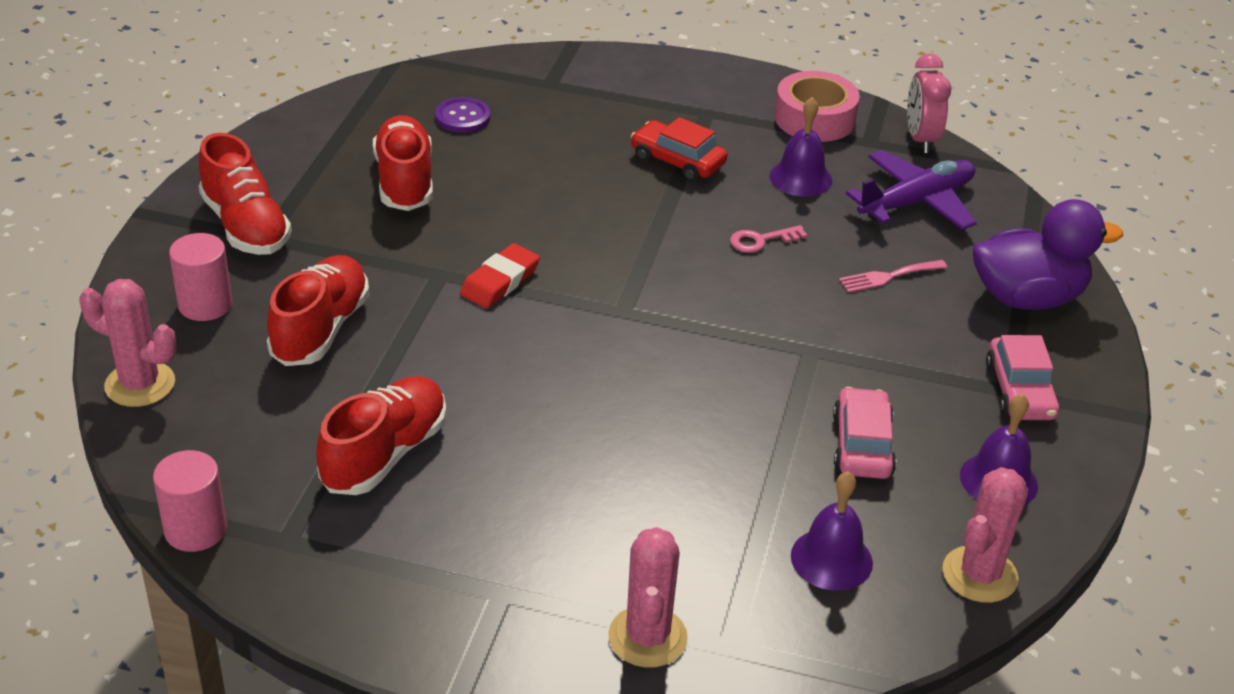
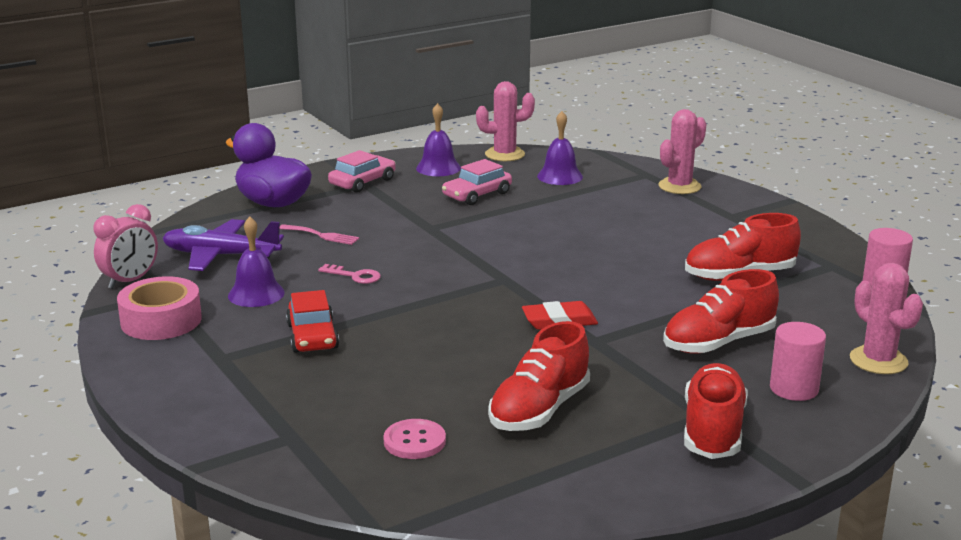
camera: 135 degrees left, 15 degrees down
purple button [435,97,490,133] -> pink button [383,419,446,459]

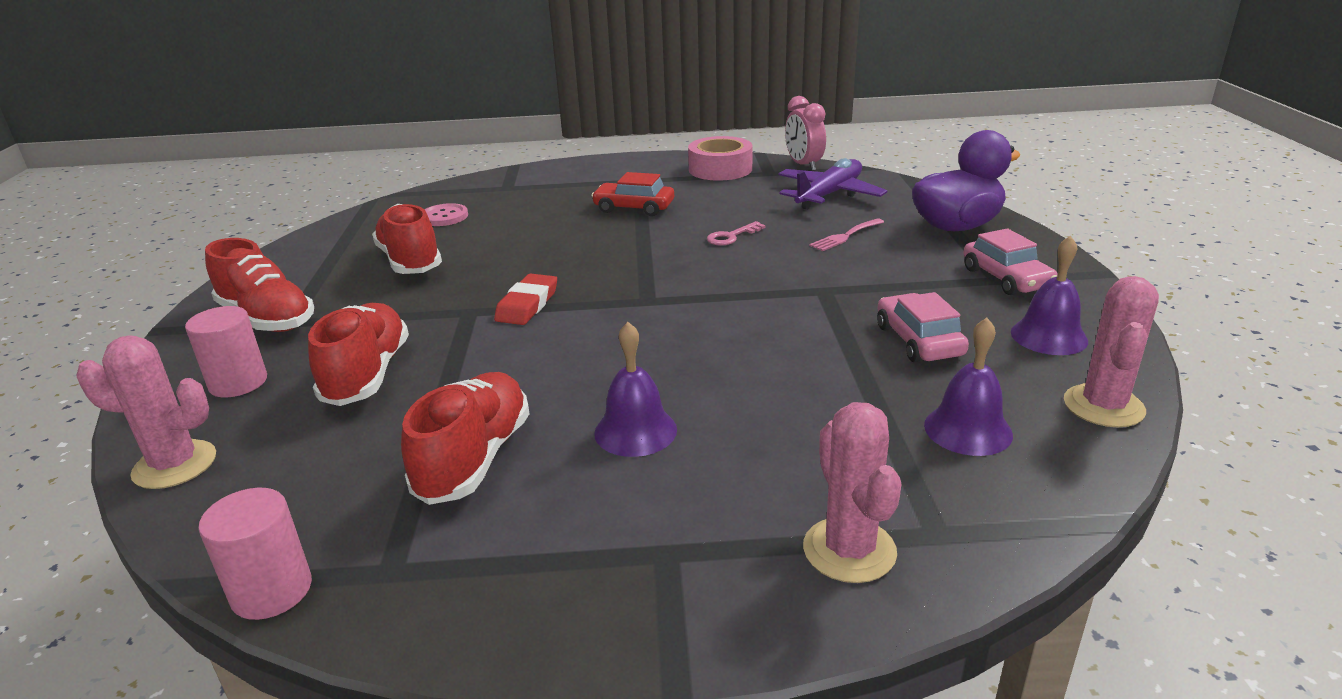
camera: 120 degrees right, 5 degrees up
purple bell [228,217,285,307] -> purple bell moved to [594,322,677,457]

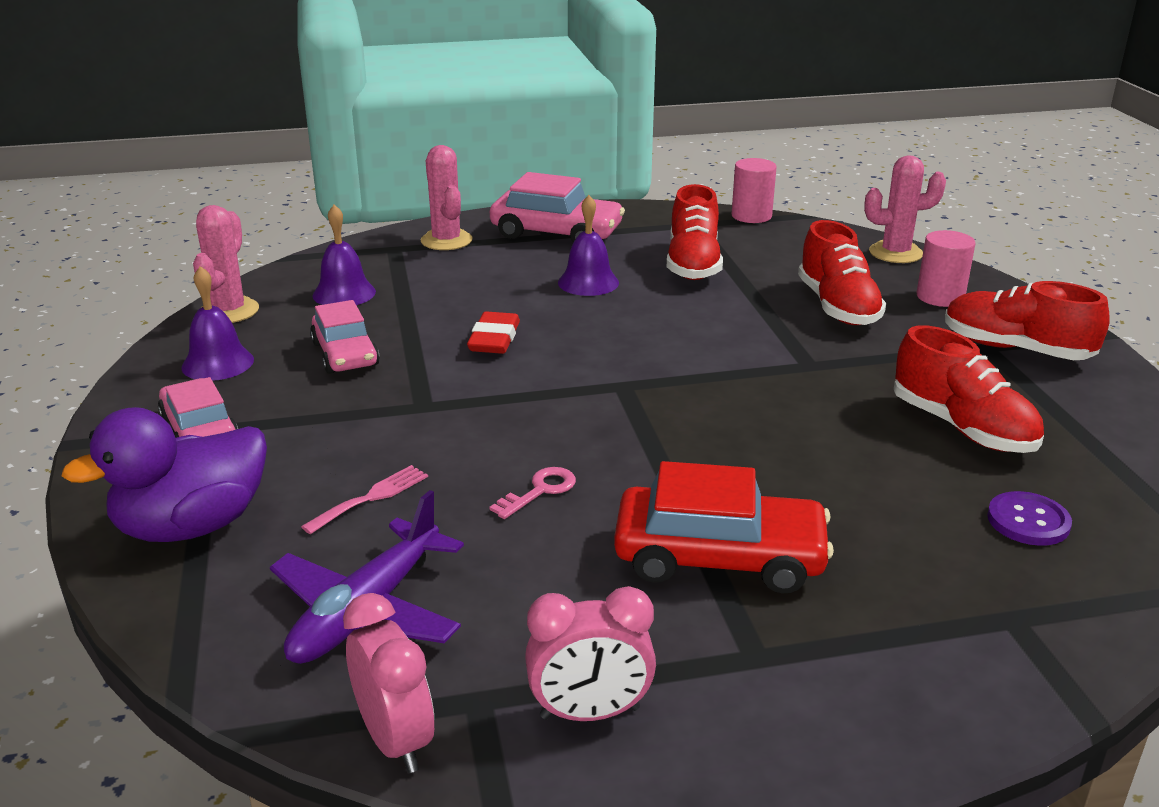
camera: 170 degrees right, 0 degrees up
pink button [424,203,468,226] -> purple button [987,491,1072,546]
red eraser [494,274,557,325] -> red eraser moved to [467,311,520,354]
red car [591,172,674,216] -> red car [614,461,834,593], size x1.50
pink tape [688,136,753,180] -> pink clock [525,586,656,721]
none -> pink car [490,172,625,243]

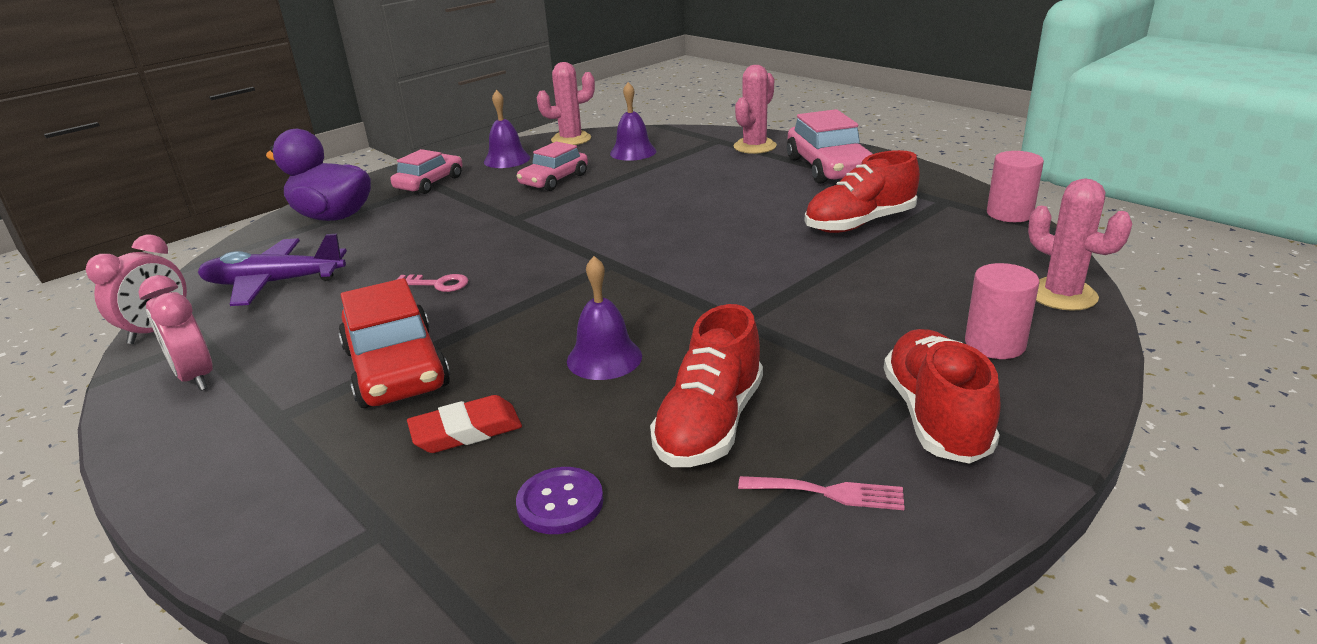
camera: 60 degrees right, 0 degrees up
pink fork [301,465,428,534] -> pink fork moved to [738,476,904,510]
red eraser [467,311,520,354] -> red eraser moved to [407,395,522,453]
purple bell [558,195,619,296] -> purple bell moved to [567,256,642,380]
red shoe [798,220,886,325] -> none

